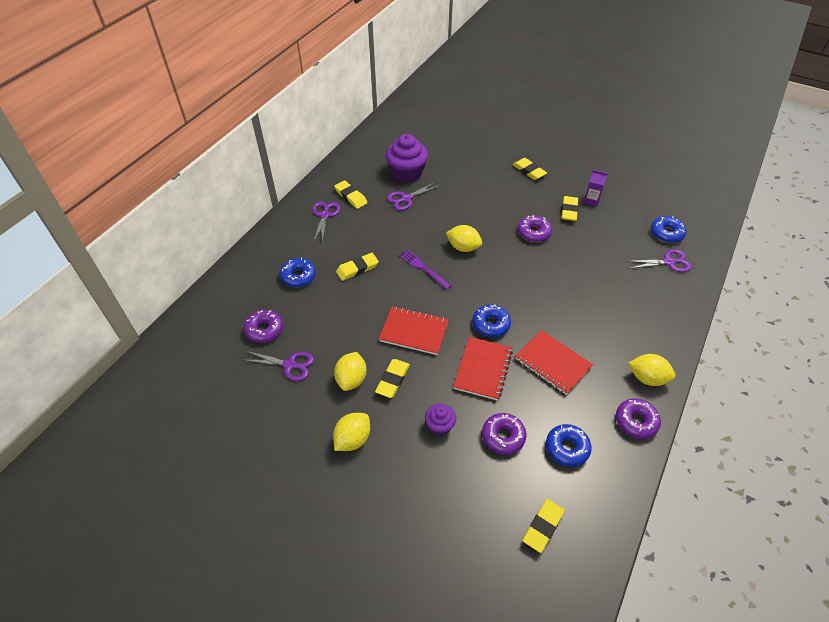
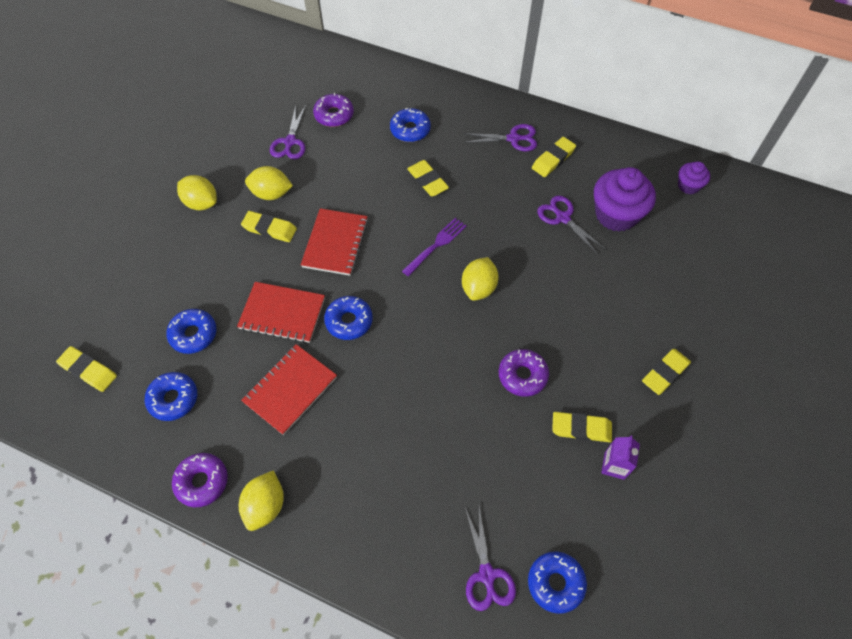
camera: 85 degrees right, 10 degrees up
purple cupcake [425,404,456,436] -> purple cupcake moved to [678,161,710,194]
purple donut [482,413,526,455] -> blue donut [166,309,217,354]

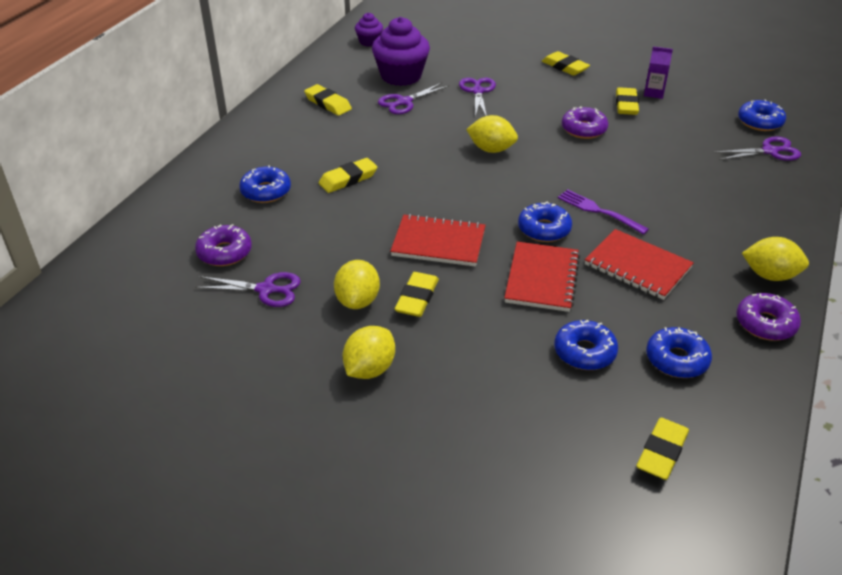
camera: 90 degrees left, 20 degrees down
purple fork [402,218,467,277] -> purple fork moved to [558,189,649,235]
purple scissors [464,124,537,152] -> purple scissors moved to [459,78,496,117]

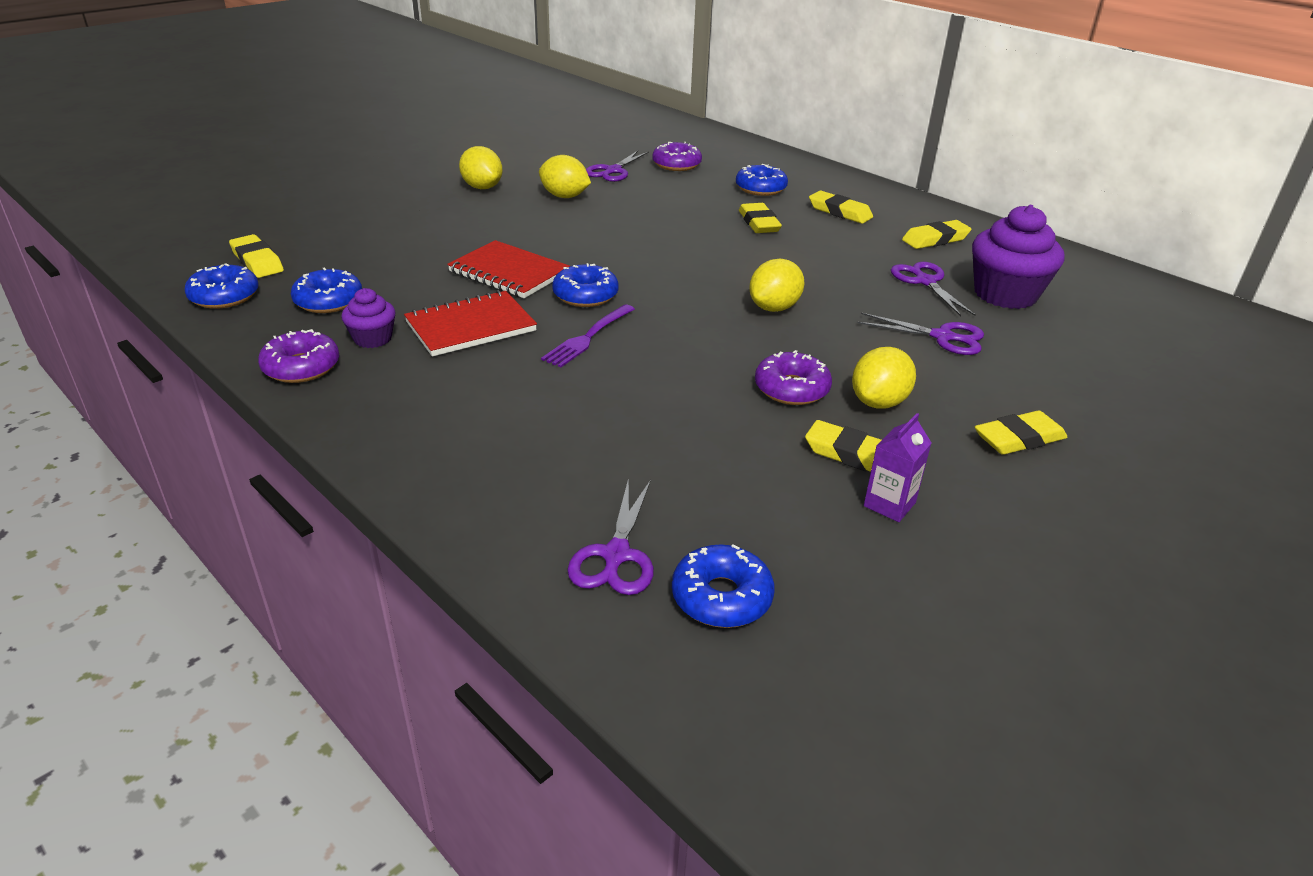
camera: 110 degrees right, 5 degrees down
purple cupcake [355,13,383,47] -> purple cupcake moved to [342,288,396,348]
red notebook [390,214,486,267] -> none
yellow eraser [395,272,439,317] -> yellow eraser moved to [809,190,873,224]
blue donut [554,320,618,370] -> blue donut moved to [184,263,259,309]
purple fork [558,189,649,235] -> purple fork turned 150 degrees clockwise [541,304,635,368]
yellow lemon [742,237,809,281] -> yellow lemon moved to [852,347,916,409]

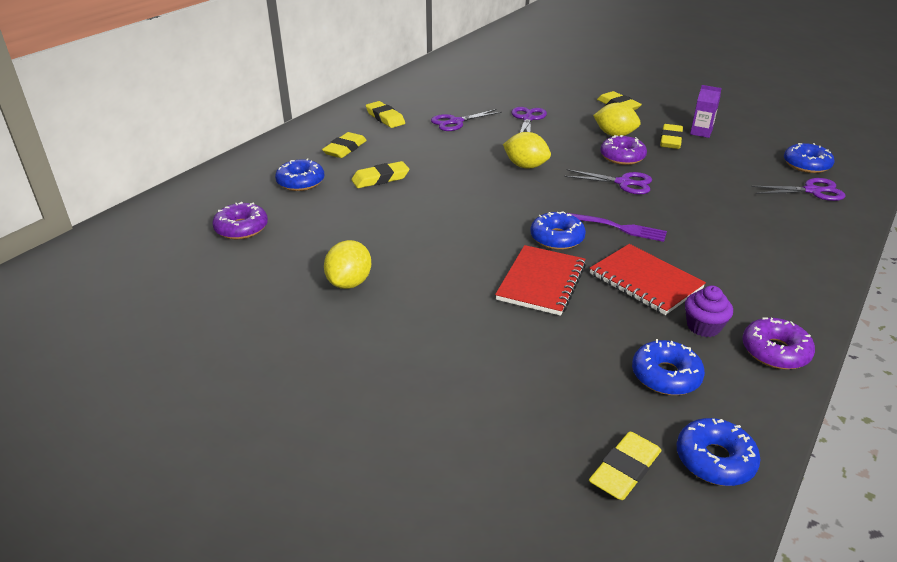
camera: 100 degrees left, 0 degrees up
yellow lemon [459,146,503,189] -> none
purple scissors [586,151,649,182] -> purple scissors moved to [564,169,652,194]
purple cupcake [972,205,1064,309] -> none

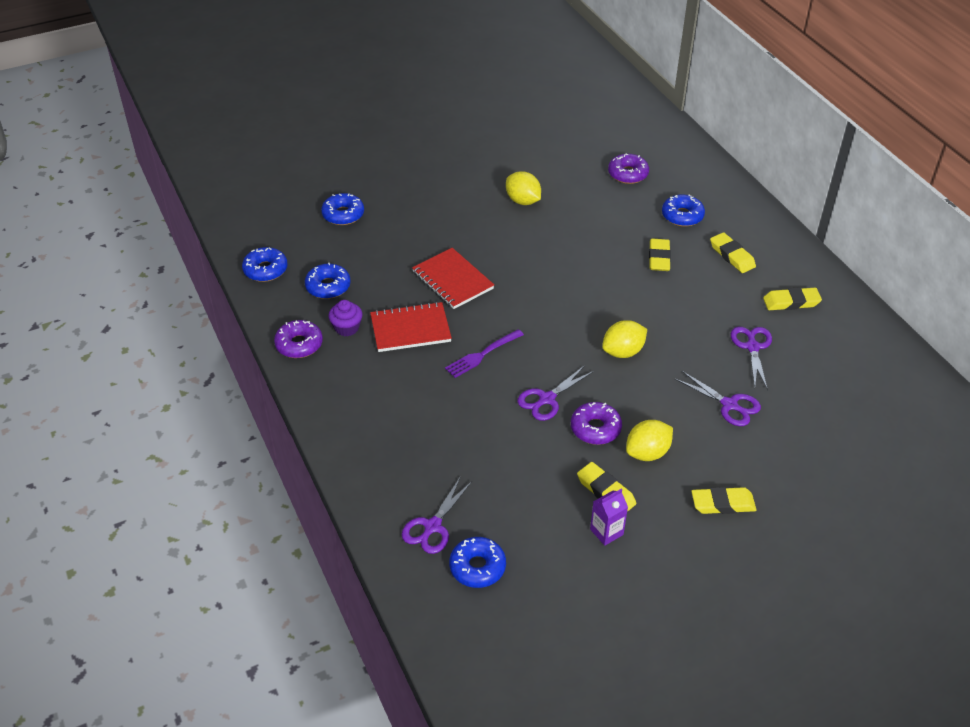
camera: 120 degrees right, 10 degrees up
blue donut [530,211,586,250] -> blue donut moved to [321,193,364,225]
yellow eraser [589,432,661,500] -> none

